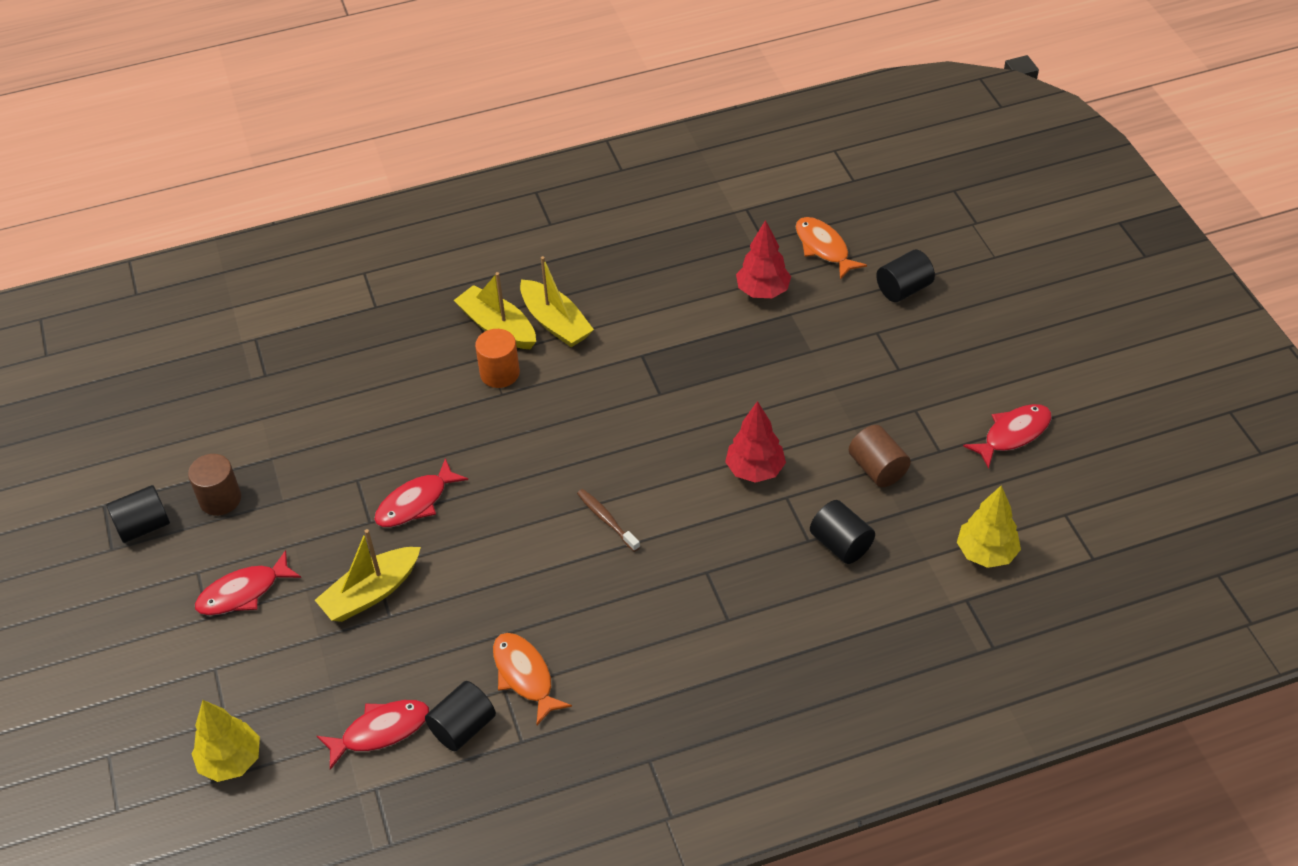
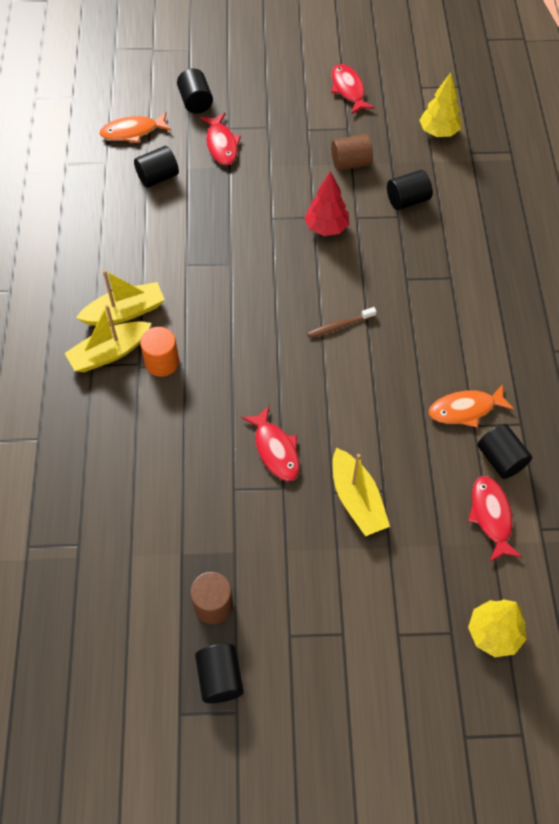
camera: 75 degrees left, 10 degrees up
red fish [195,550,301,615] -> red fish moved to [200,113,241,165]
red tree [736,220,791,298] -> black cylinder [134,146,179,188]

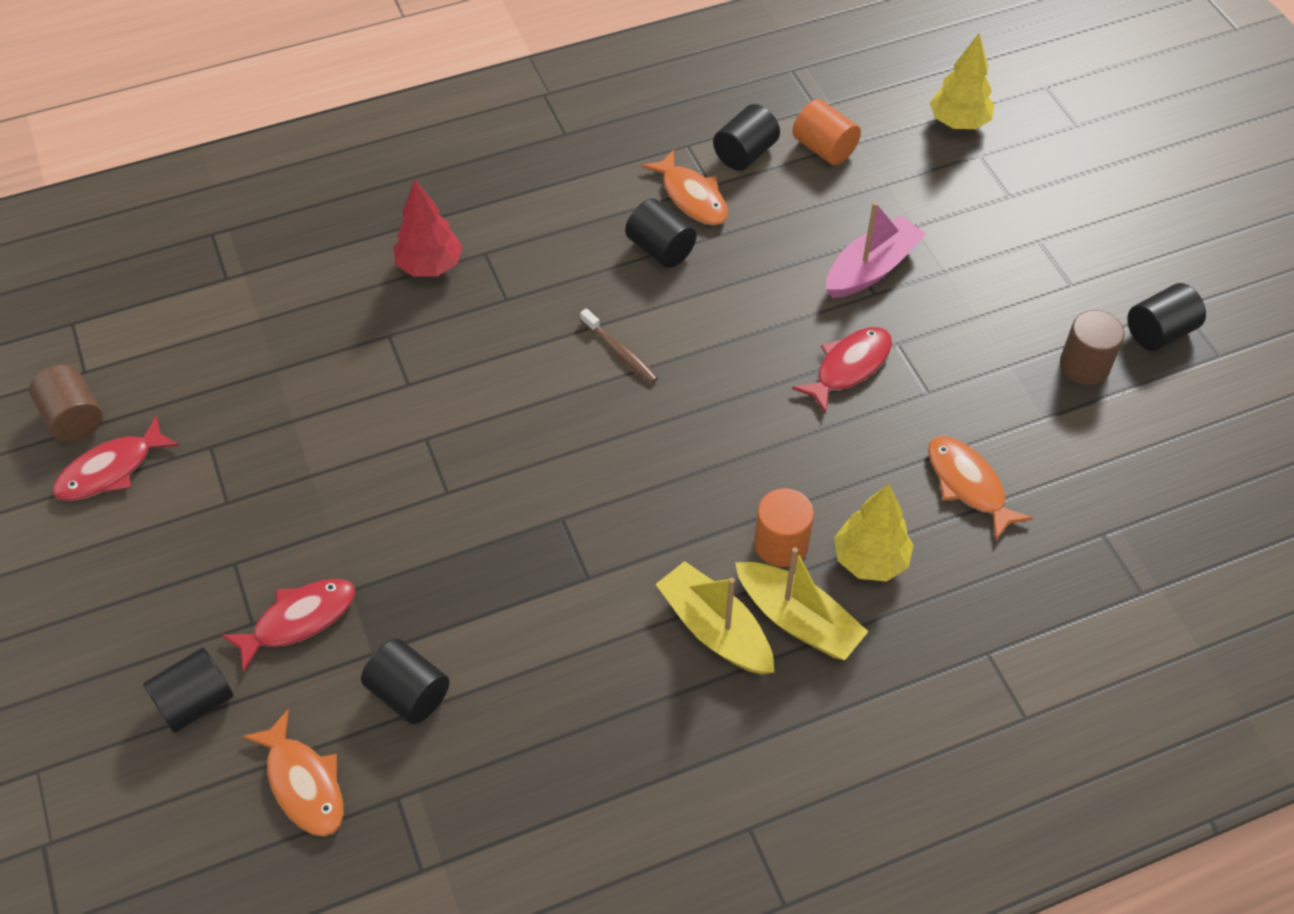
camera: 110 degrees left, 5 degrees down
red tree [304,171,349,236] -> red tree moved to [393,180,463,277]
brown cylinder [331,134,373,171] -> brown cylinder moved to [29,365,103,442]
yellow boat [332,448,390,536] -> pink boat [826,202,926,298]
black cylinder [387,170,433,210] -> black cylinder moved to [625,199,697,268]
yellow tree [419,72,461,137] -> yellow tree moved to [834,484,914,581]
red fish [468,476,522,562] -> orange cylinder [792,99,861,165]
none -> orange fish [928,436,1033,540]

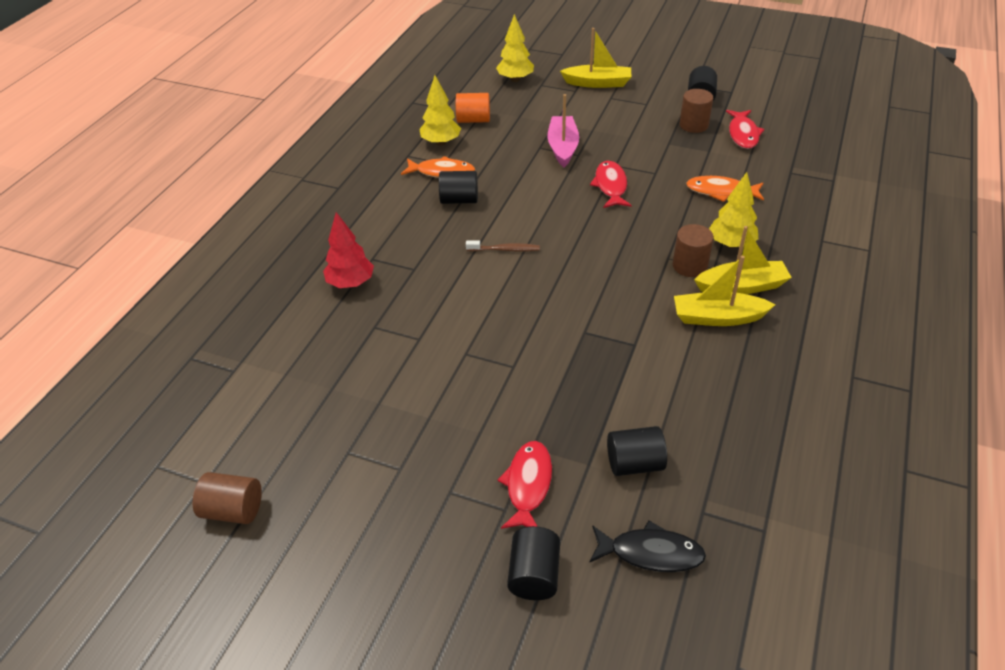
camera: 45 degrees left, 10 degrees down
red fish [52,416,180,501] -> red fish moved to [726,110,764,149]
orange fish [242,709,344,836] -> black fish [589,521,706,572]
black cylinder [713,104,780,171] -> yellow tree [419,75,461,146]
orange cylinder [754,488,814,567] -> brown cylinder [673,224,714,277]
none -> yellow boat [560,28,631,88]

